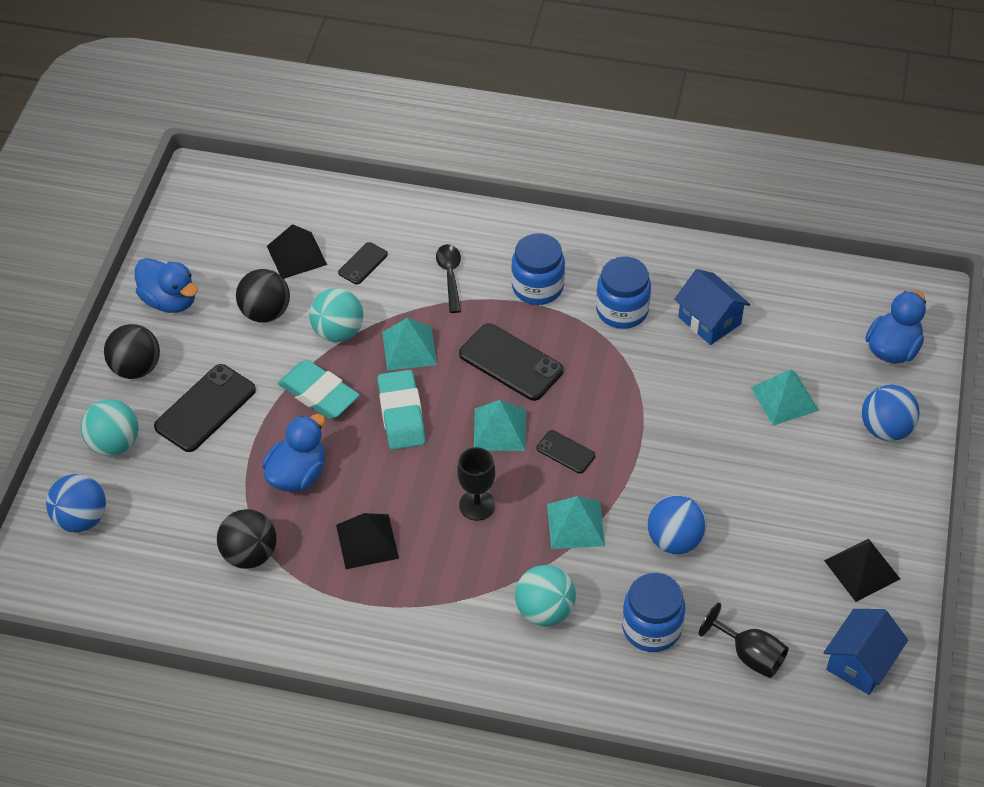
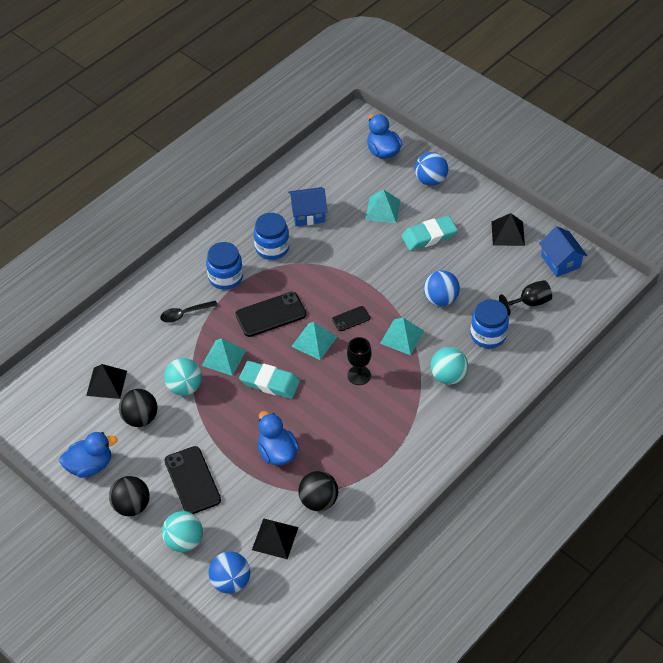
camera: 60 degrees left, 0 degrees up
turquoise eraser [278,360,360,419] -> turquoise eraser moved to [402,216,458,251]
black pyramid [336,513,399,569] -> black pyramid moved to [252,518,299,559]
black phone [338,242,388,284] -> none
black spoon [436,244,461,313] -> black spoon turned 45 degrees counterclockwise [160,300,218,323]

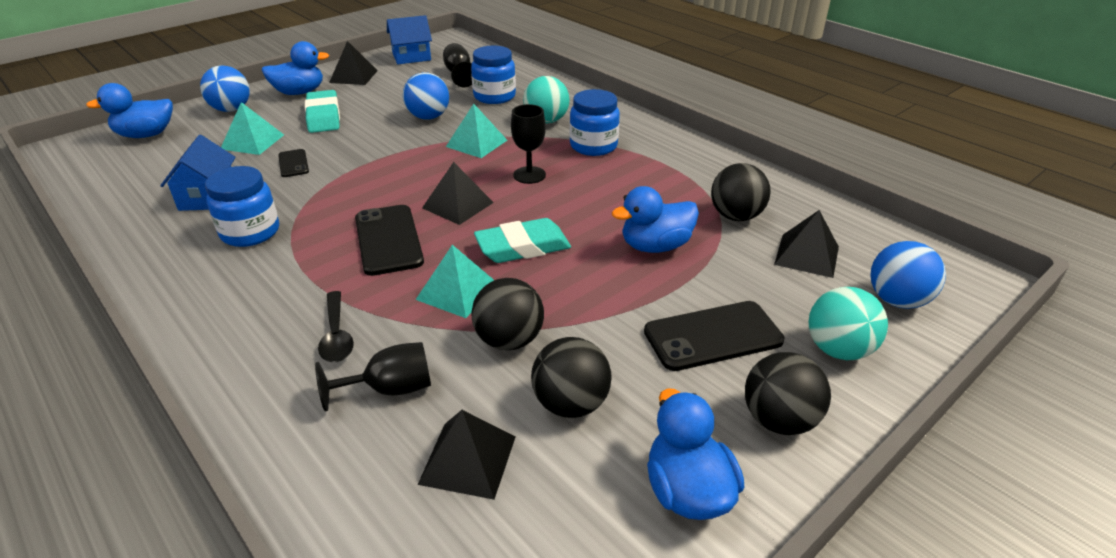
camera: 85 degrees left, 15 degrees down
turquoise ball [164,358,202,396] -> black ball [471,278,544,350]
blue jar [206,242,243,290] -> blue jar moved to [570,89,620,156]
turquoise eraser [239,361,300,399] -> turquoise eraser turned 45 degrees clockwise [474,218,571,263]
turquoise pyramid [291,322,337,360] -> black pyramid [422,162,494,225]
black phone [332,306,370,331] -> black phone moved to [278,149,309,177]
none -> blue duck [262,41,329,95]
none -> black goblet [315,342,431,411]

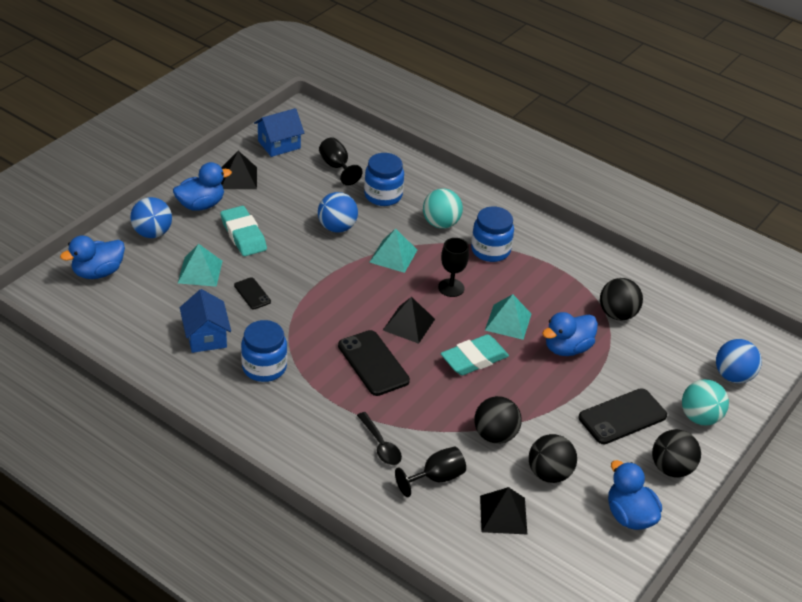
camera: 15 degrees left, 5 degrees up
turquoise pyramid [415,245,494,318] -> turquoise pyramid moved to [485,294,531,340]
black pyramid [774,210,839,278] -> none

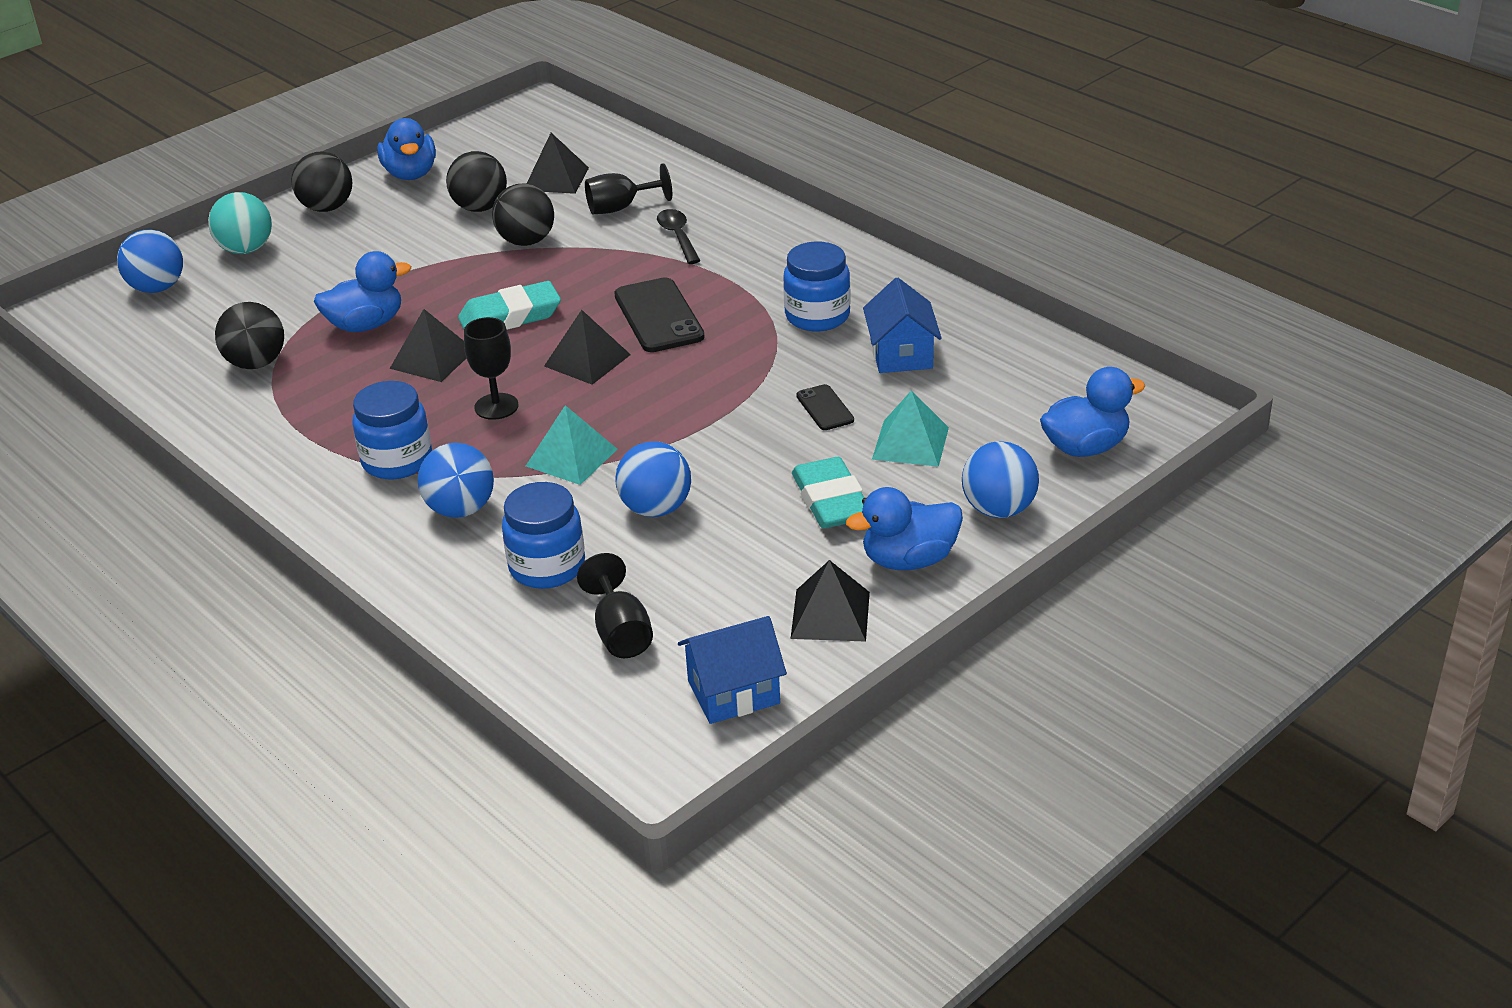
camera: 165 degrees left, 5 degrees down
turquoise ball [423,189,463,229] -> blue ball [417,443,494,518]
turquoise pyramid [485,294,531,340] -> black pyramid [390,309,466,382]
black phone [579,388,667,444] -> none

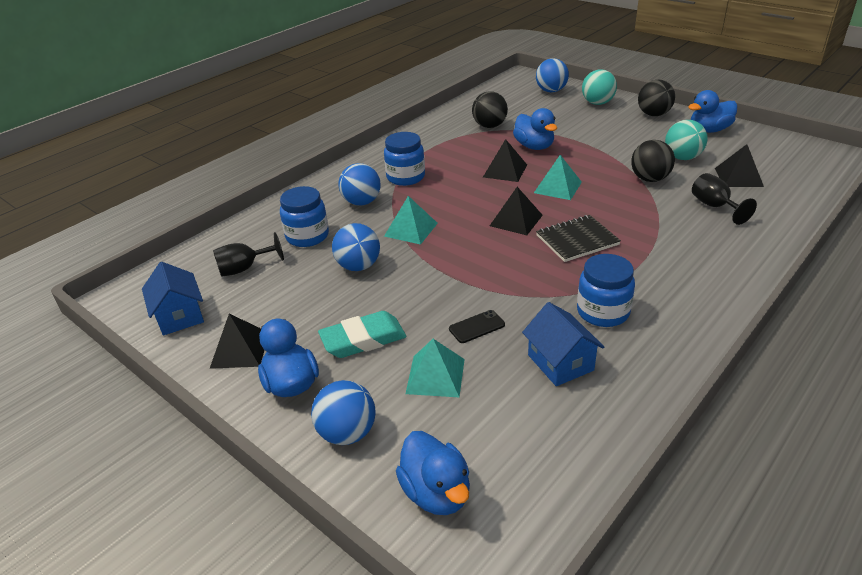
camera: 85 degrees right, 0 degrees up
black ball [446,151,507,212] -> turquoise ball [665,120,707,160]
turquoise eraser [458,281,561,330] -> turquoise pyramid [534,155,582,200]
black goblet [464,317,518,420] -> none
black phone [614,277,705,352] -> black notebook [536,215,621,262]
black spoon [657,209,701,264] -> none
blue house [863,278,942,373] -> blue house turned 75 degrees clockwise [522,302,604,386]

